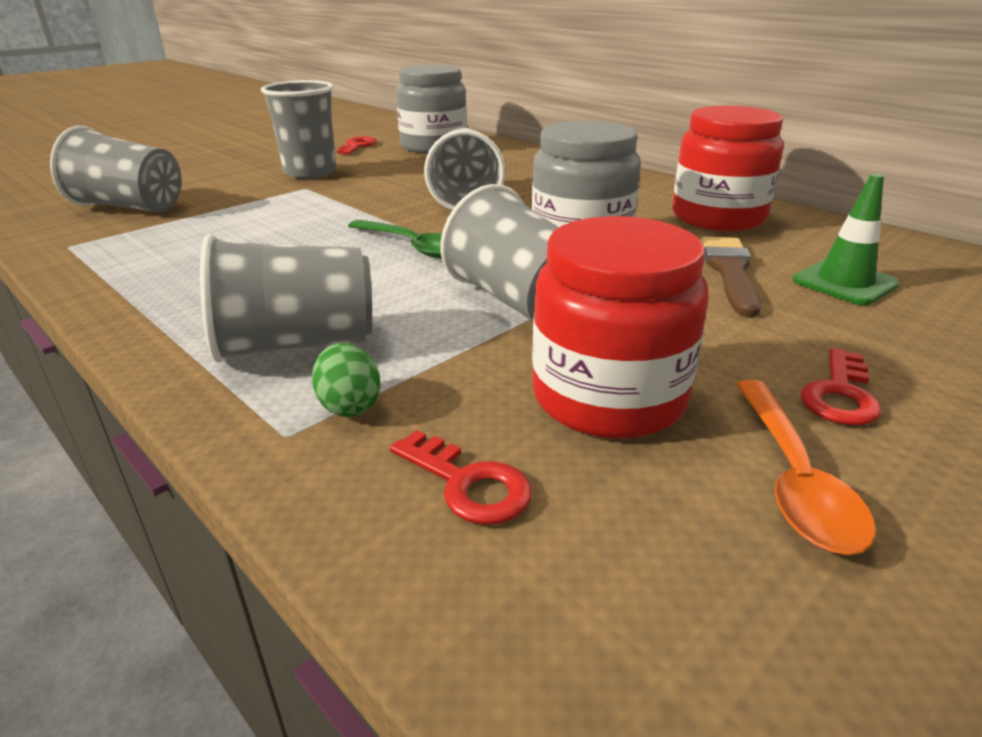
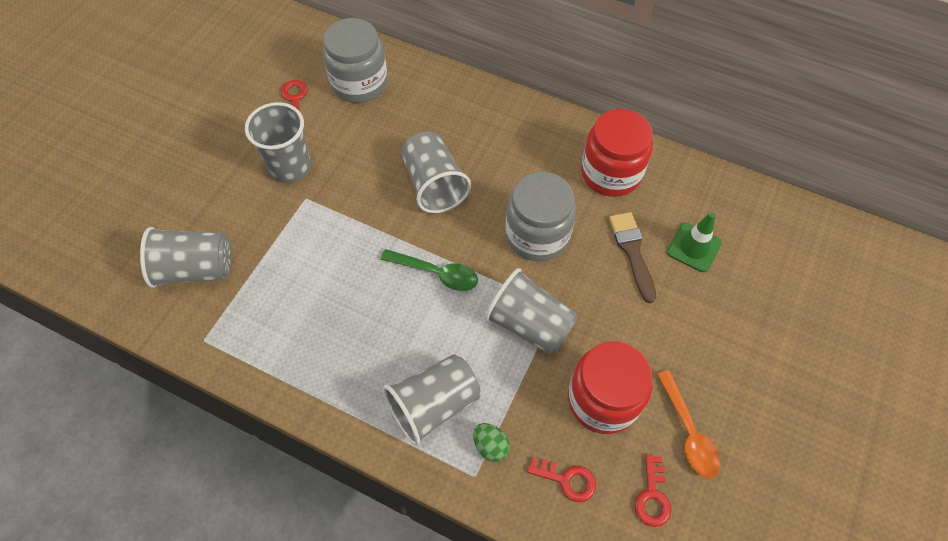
camera: 20 degrees left, 30 degrees up
red key [801,348,882,425] -> red key moved to [635,454,671,527]

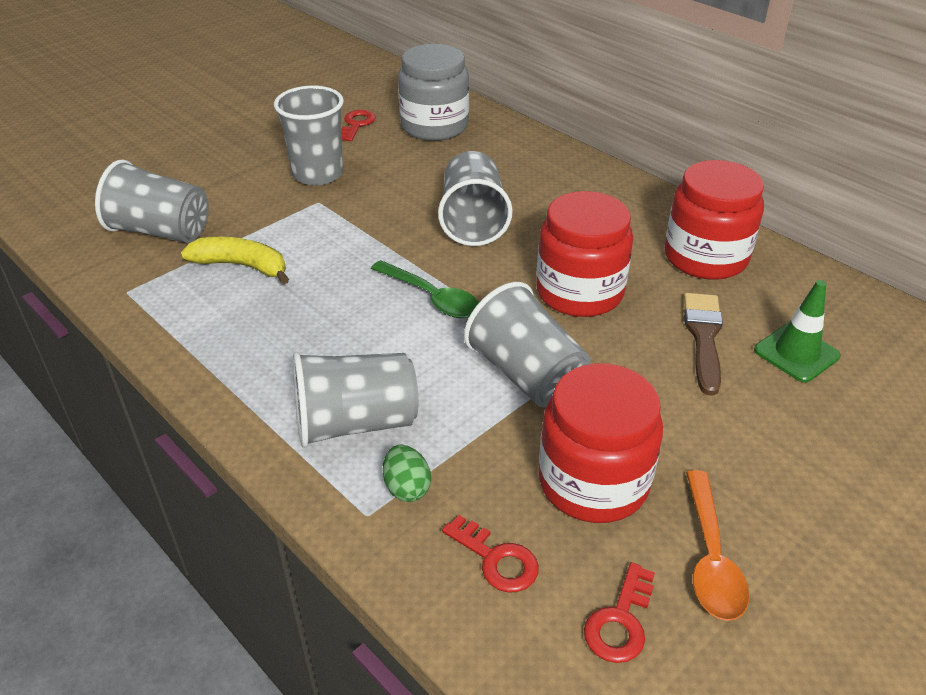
camera: 20 degrees right, 20 degrees down
grey jar [505,172,576,261] -> red jar [536,191,633,317]
none -> yellow banana [181,237,289,284]

